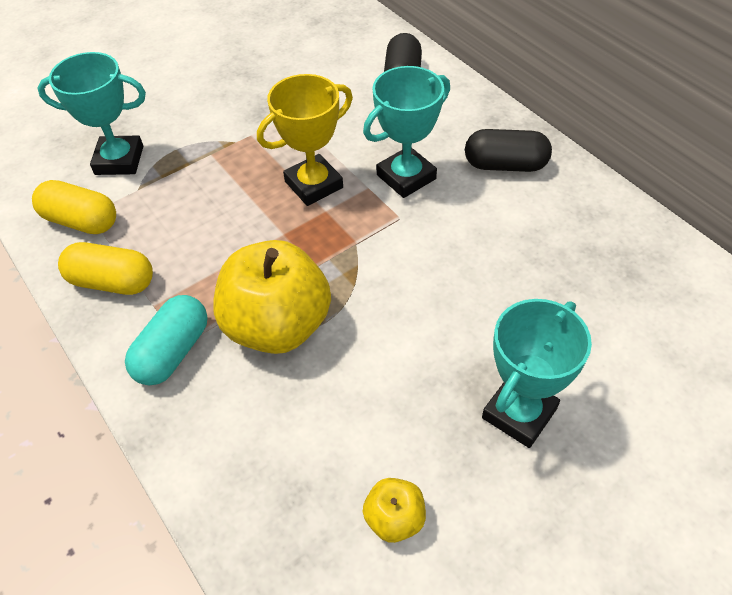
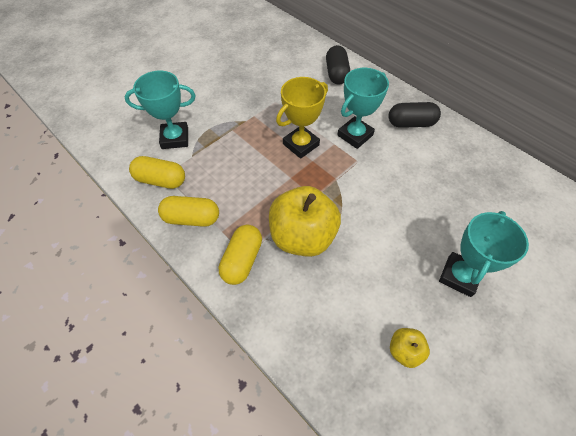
camera: 10 degrees left, 5 degrees up
turquoise capsule [125,295,207,385] -> yellow capsule [219,225,262,285]

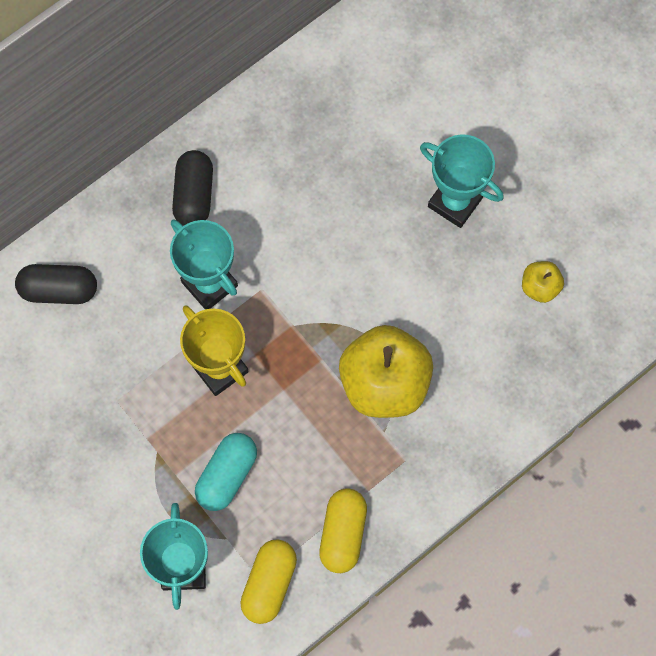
camera: 85 degrees left, 15 degrees up
yellow capsule [219,225,262,285] -> none
none -> turquoise capsule [195,433,257,511]

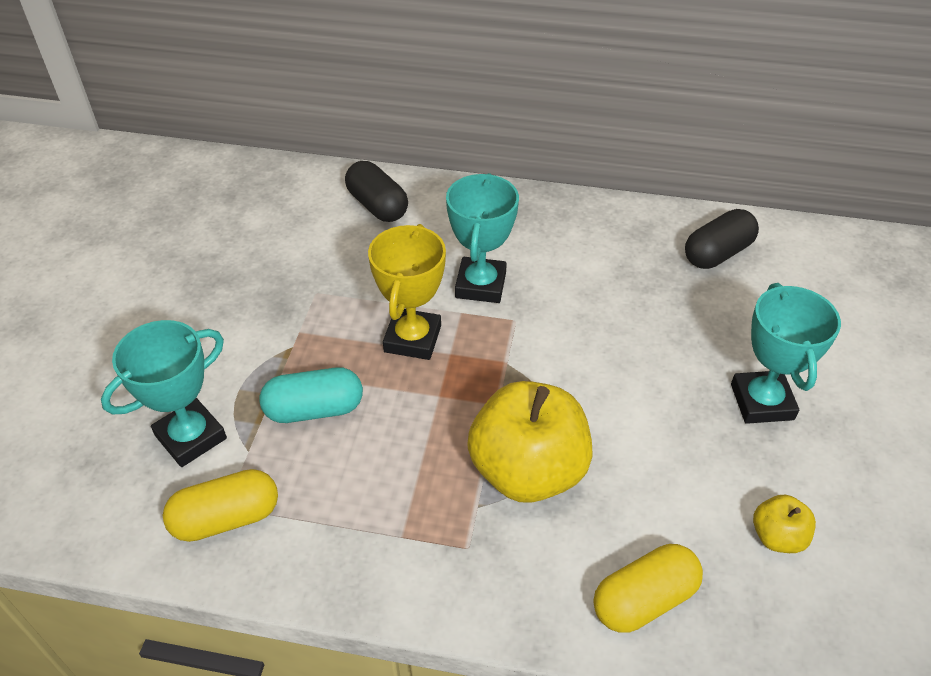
camera: 50 degrees right, 25 degrees down
black capsule [172,150,213,226] -> black capsule moved to [685,209,759,269]
yellow capsule [319,488,367,573] -> yellow capsule moved to [593,544,703,632]

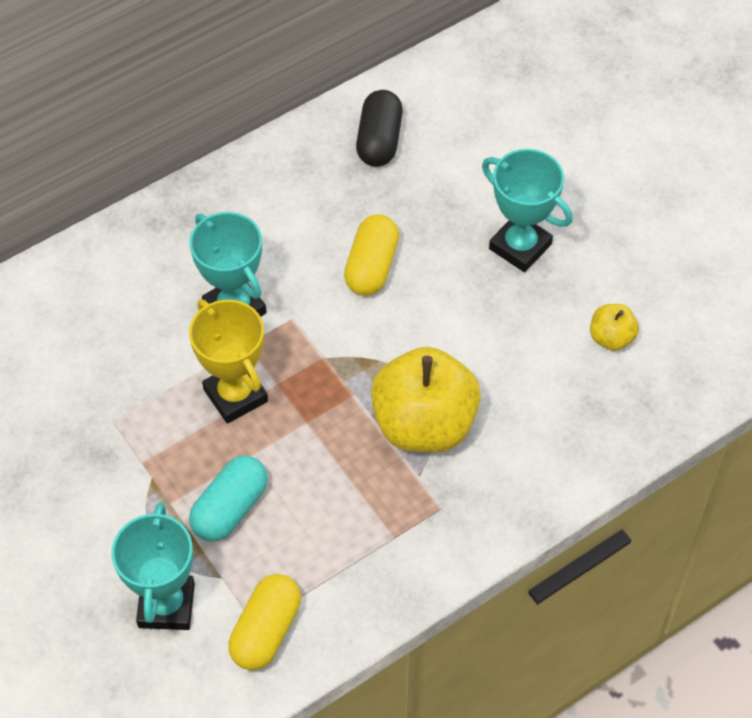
camera: 45 degrees left, 10 degrees up
black capsule [345,161,408,222] -> none
yellow capsule [593,544,703,632] -> yellow capsule moved to [344,214,399,296]

